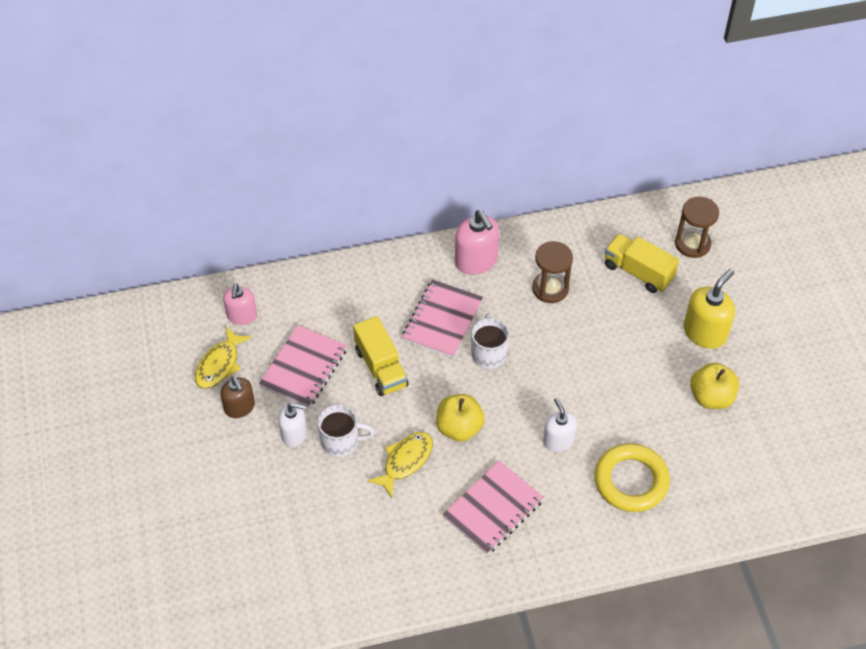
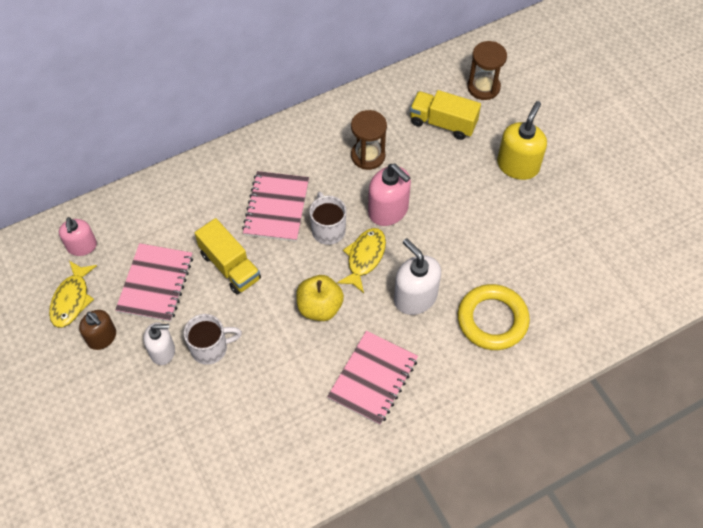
camera: 15 degrees left, 5 degrees up
yellow fish [367,432,433,498] -> yellow fish moved to [337,228,386,293]
pink soap dispenser [455,210,499,275] -> pink soap dispenser moved to [368,164,411,226]
white soap dispenser [543,398,577,452] -> white soap dispenser [394,238,441,315], size x1.51
yellow apple [690,363,739,409] -> none

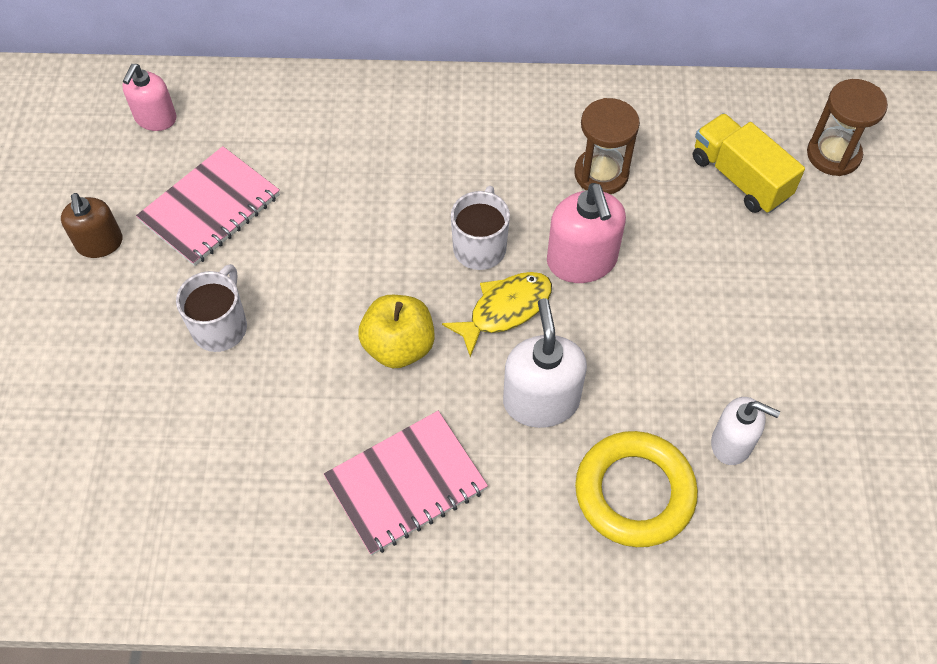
camera: 30 degrees right, 0 degrees up
yellow fish [49,261,97,328] -> none
white soap dispenser [144,323,175,365] -> white soap dispenser moved to [711,397,780,465]
white mug [184,314,242,365] -> white mug turned 90 degrees counterclockwise [176,264,247,352]
yellow truck [195,218,261,294] -> none
pink notebook [242,171,309,242] -> none
yellow soap dispenser [497,101,547,180] -> none

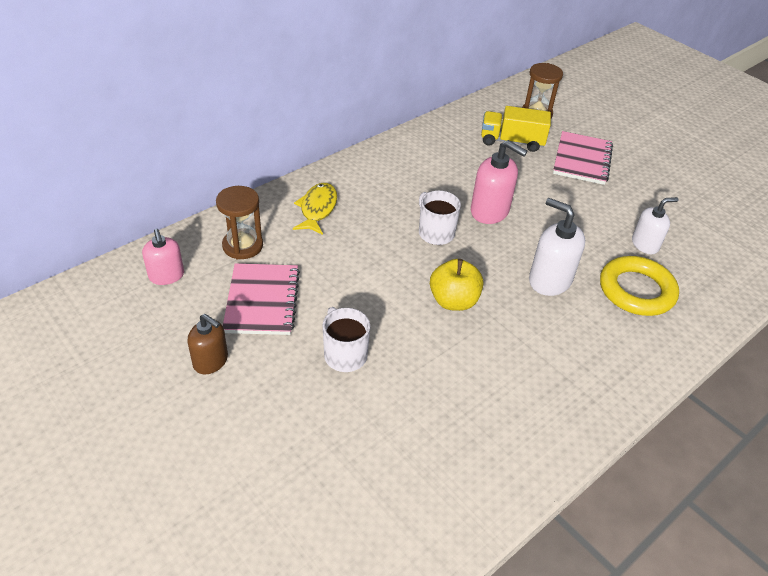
camera: 45 degrees left, 15 degrees down
pink notebook [324,411,488,555] -> pink notebook moved to [553,131,613,185]
yellow fish [442,272,552,357] -> yellow fish moved to [293,183,337,235]
brown hourglass [574,98,640,194] -> brown hourglass moved to [216,186,263,259]

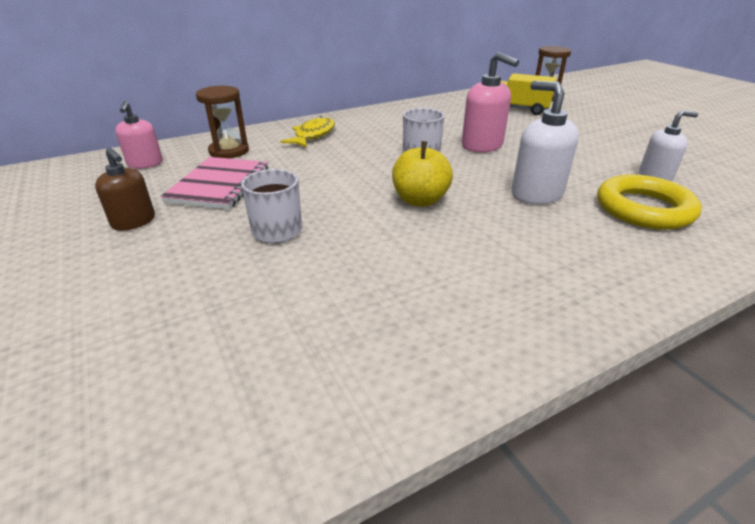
camera: 15 degrees right, 10 degrees down
pink notebook [553,131,613,185] -> none

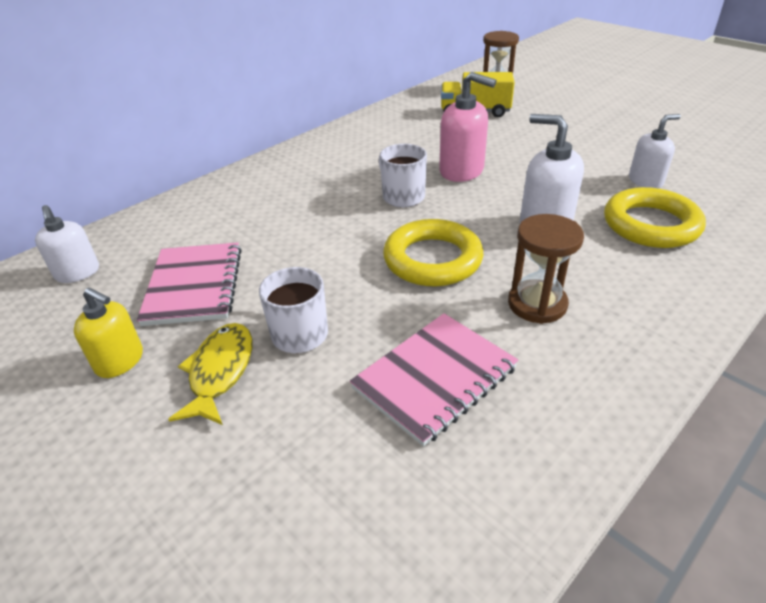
camera: 15 degrees left, 5 degrees up
brown soap dispenser [95,148,155,231] -> yellow soap dispenser [74,288,143,378]
pink soap dispenser [115,101,163,169] -> white soap dispenser [35,205,99,283]
brown hourglass [196,86,249,158] -> brown hourglass moved to [508,214,584,324]
yellow fish [280,116,335,147] -> yellow fish moved to [168,323,252,425]
yellow apple [392,141,453,207] -> yellow ring [383,219,483,286]
none -> pink notebook [350,313,518,446]

